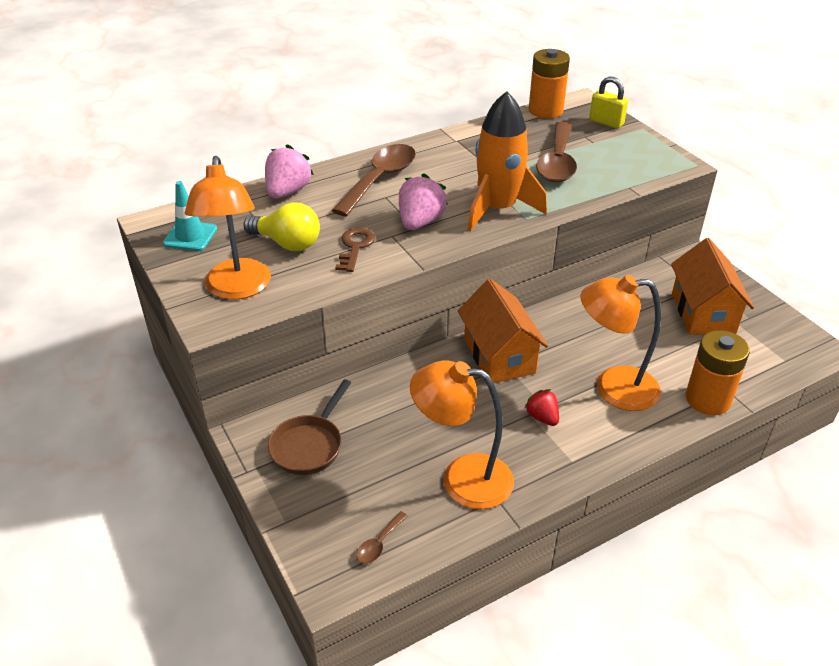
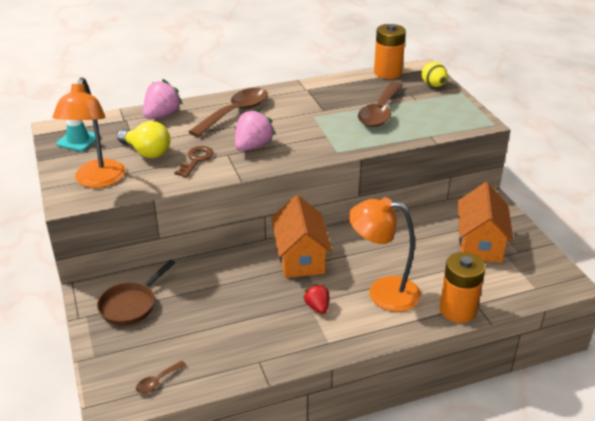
camera: 10 degrees right, 5 degrees down
orange lamp [410,360,514,509] -> none
orange rocket [468,91,547,231] -> none
yellow padlock [589,76,628,129] -> yellow egg [421,62,448,87]

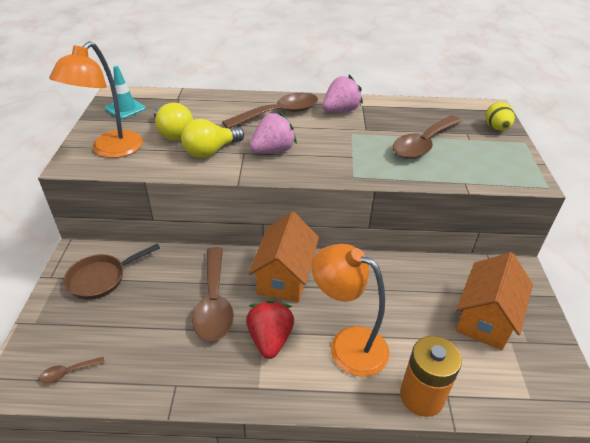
camera: 20 degrees right, 5 degrees up
pink strawberry [143,79,183,119] -> pink strawberry moved to [322,75,363,112]
brown key [174,146,214,177] -> yellow light bulb [181,119,244,158]
red strawberry [303,284,329,314] -> red strawberry [246,300,294,359], size x1.66
orange battery [374,24,406,79] -> none
none -> brown spoon [192,247,234,341]

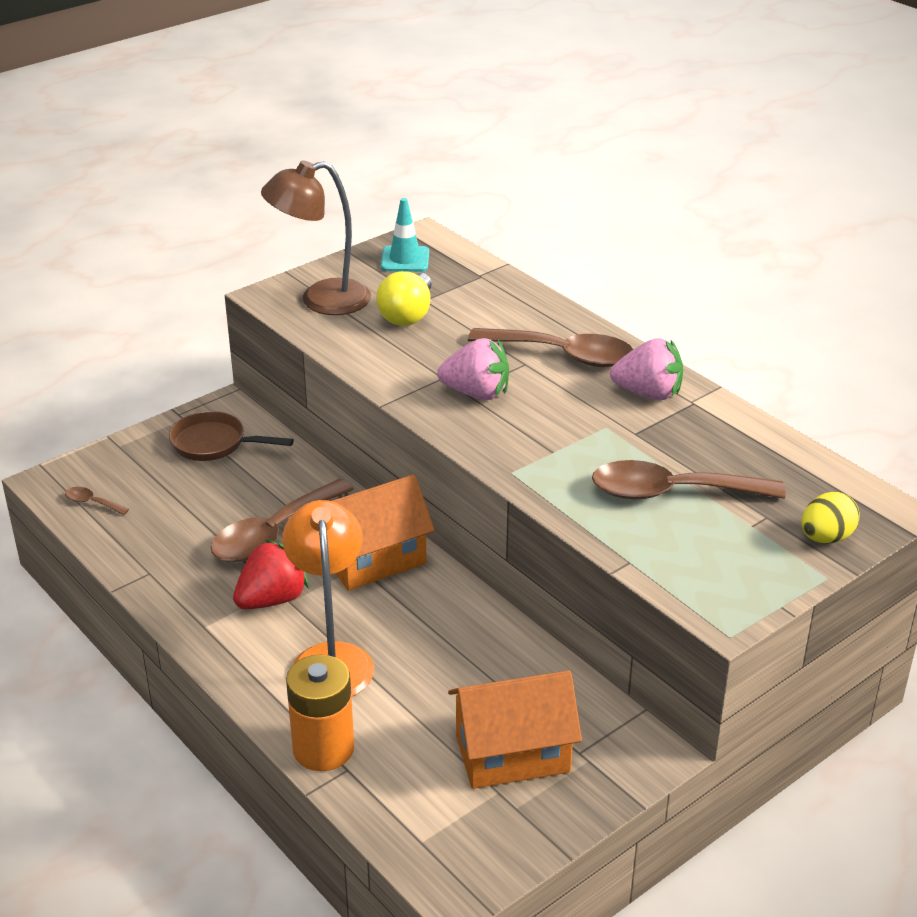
camera: 50 degrees right, 5 degrees down
orange lamp [49,41,143,158] -> brown lamp [261,161,371,315]
yellow light bulb [181,119,244,158] -> none

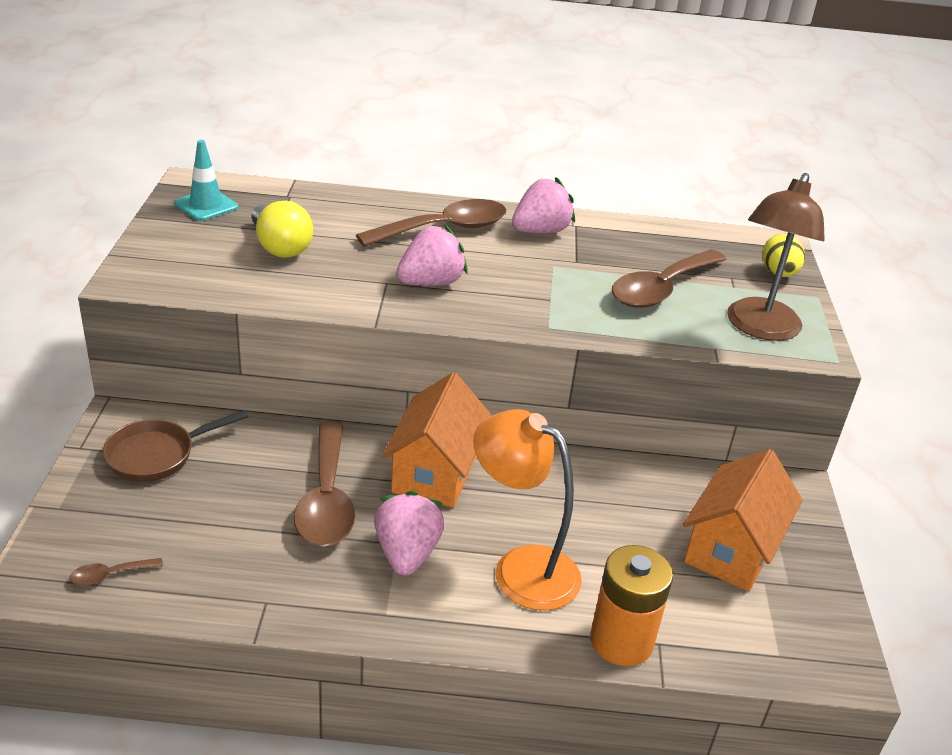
camera: 50 degrees left, 0 degrees up
red strawberry [233,540,309,609] -> pink strawberry [374,491,445,575]
brown lamp [261,161,371,315] -> brown lamp moved to [727,173,825,341]

